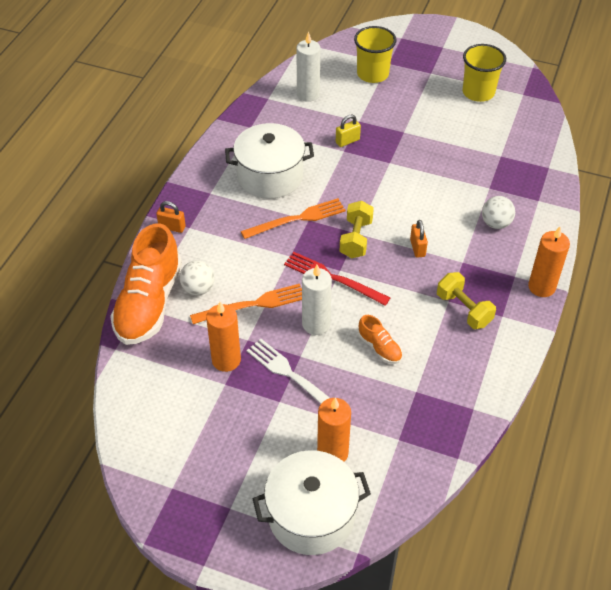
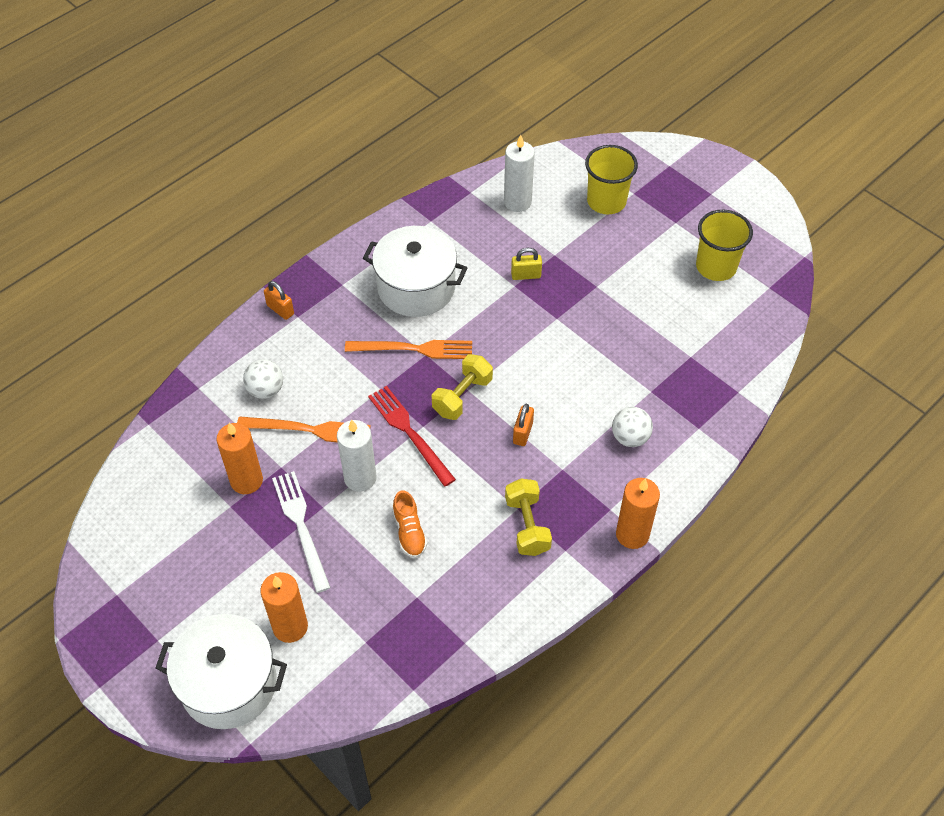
camera: 25 degrees right, 5 degrees up
orange shoe [110,223,182,345] -> none

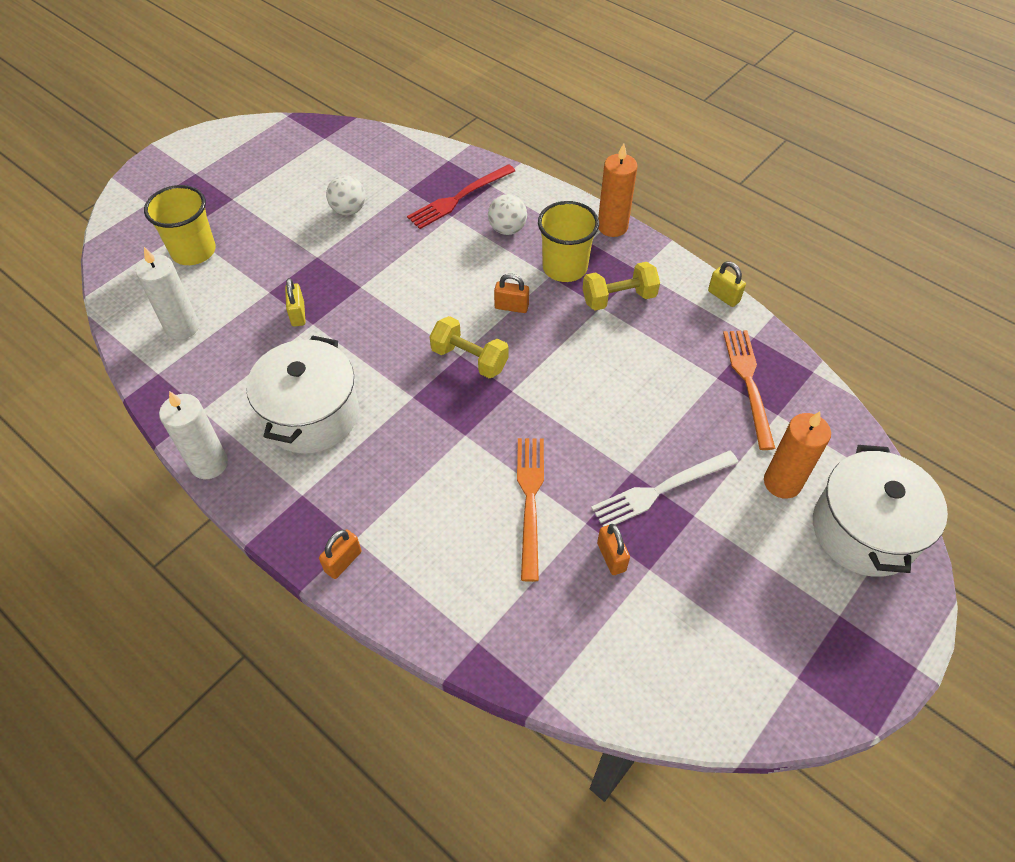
camera: 95 degrees left, 0 degrees up
orange candle [216,422,263,494] -> orange padlock [597,524,630,575]
white ball [243,359,283,399] -> white ball moved to [326,175,365,215]
white candle [337,420,377,492] -> white candle moved to [159,391,228,479]
orange fork [345,340,472,359] -> orange fork moved to [723,330,775,450]
red fork [368,386,456,487] -> red fork moved to [407,164,515,229]
orange shoe [392,491,427,558] -> none
yellow cup [696,210,753,281] -> yellow cup moved to [538,201,599,282]
none -> yellow padlock [708,261,746,307]

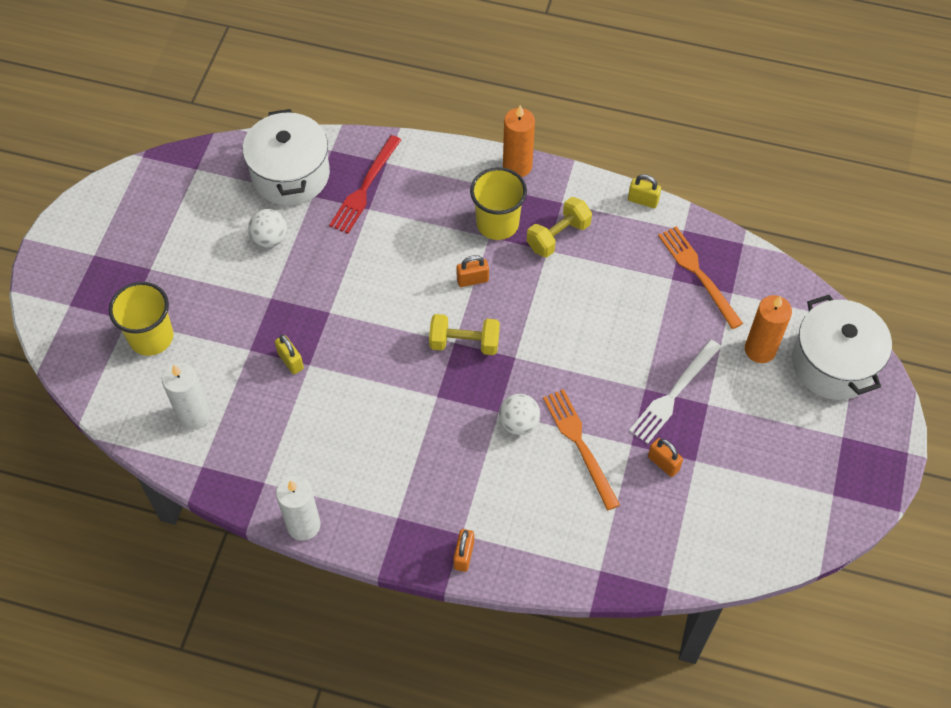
camera: 25 degrees left, 5 degrees up
white pot [246,335,359,454] -> white pot moved to [243,109,330,205]
white ball [488,194,527,235] -> white ball moved to [499,394,540,435]

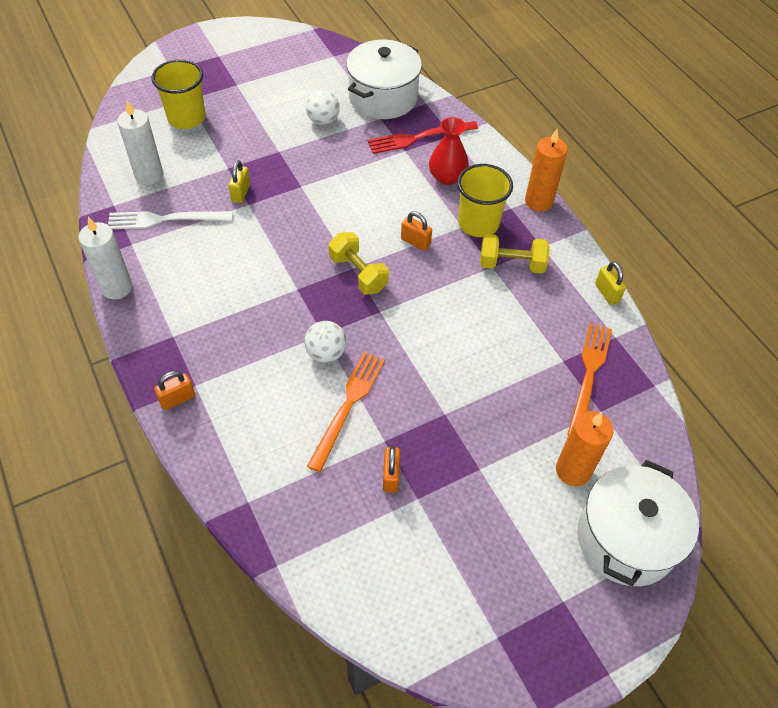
camera: 45 degrees right, 5 degrees down
white fork [629,339,721,444] -> white fork moved to [108,211,233,229]
none -> red vase [429,117,469,185]

